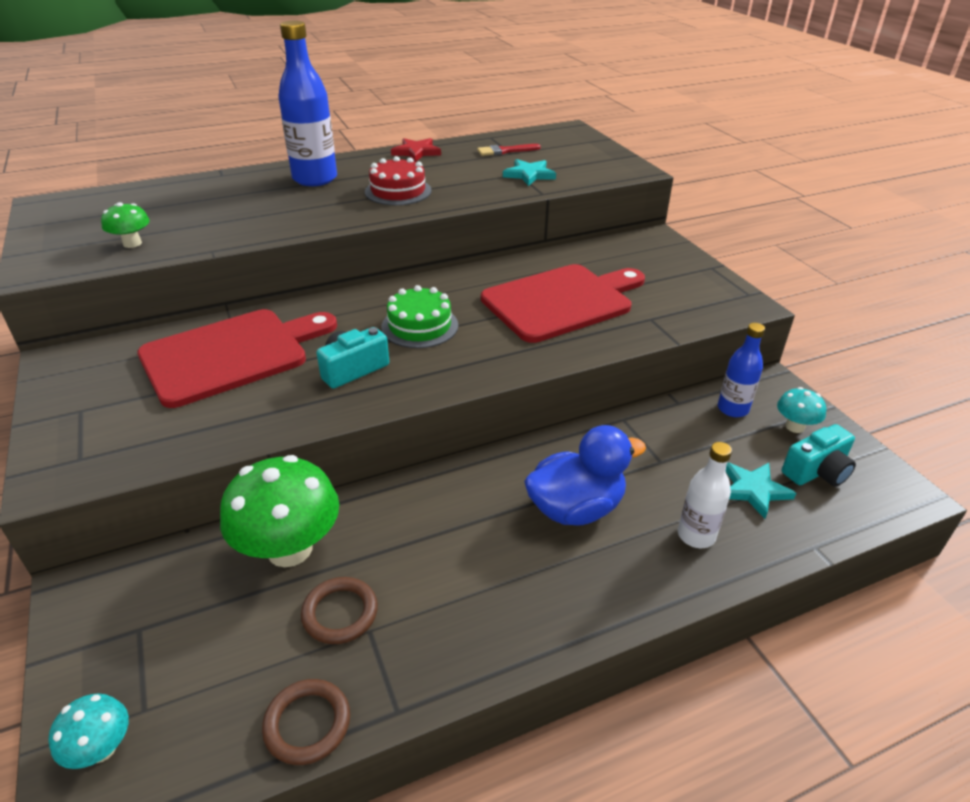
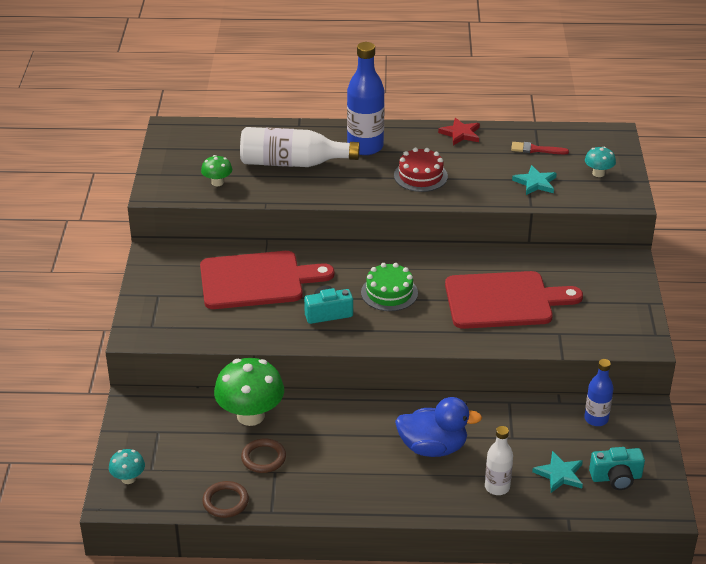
camera: 25 degrees right, 0 degrees up
turquoise mushroom [777,387,826,433] -> turquoise mushroom moved to [585,146,616,177]
none -> white bottle [240,127,360,167]

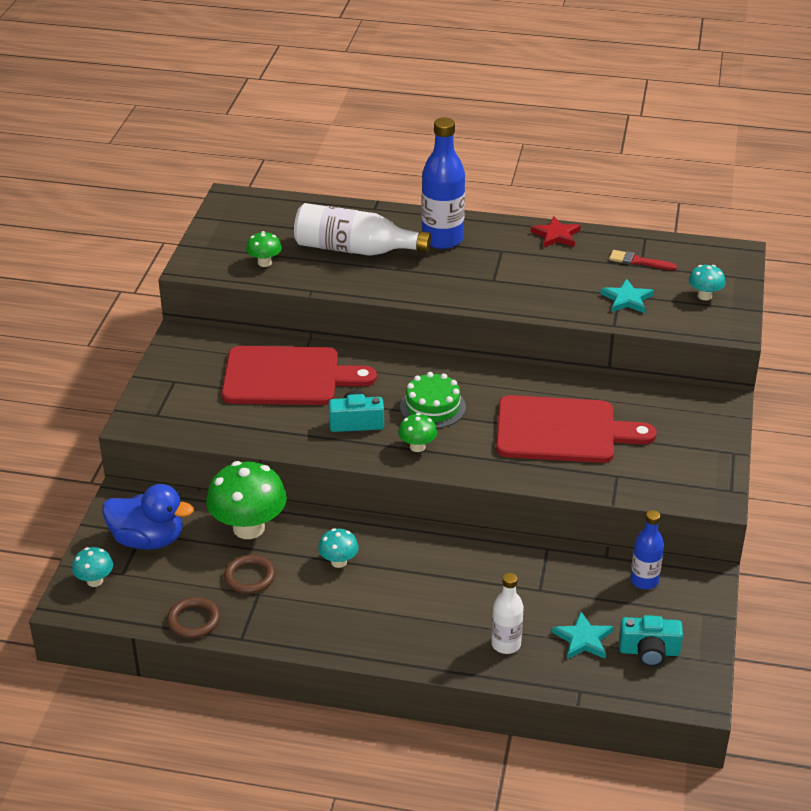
camera: 10 degrees right, 0 degrees up
red cake [394,148,448,192] -> none
blue duck [395,397,482,457] -> blue duck moved to [102,484,194,550]
none -> turquoise mushroom [318,528,359,568]
none -> green mushroom [398,413,437,452]

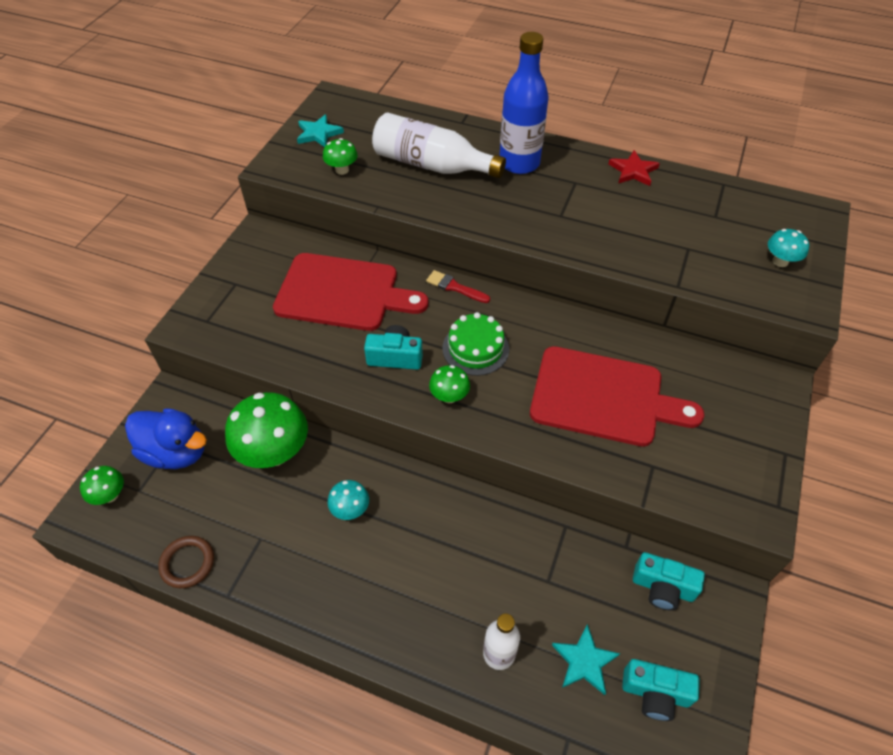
camera: 10 degrees right, 15 degrees up
turquoise mushroom [72,547,113,587] -> green mushroom [80,466,124,505]
brown ring [224,555,275,594] -> none
turquoise star [600,279,654,313] -> turquoise star moved to [297,114,344,147]
red brush [609,250,677,270] -> red brush moved to [426,270,490,303]
blue bottle [630,510,664,589] -> turquoise camera [633,552,705,611]

